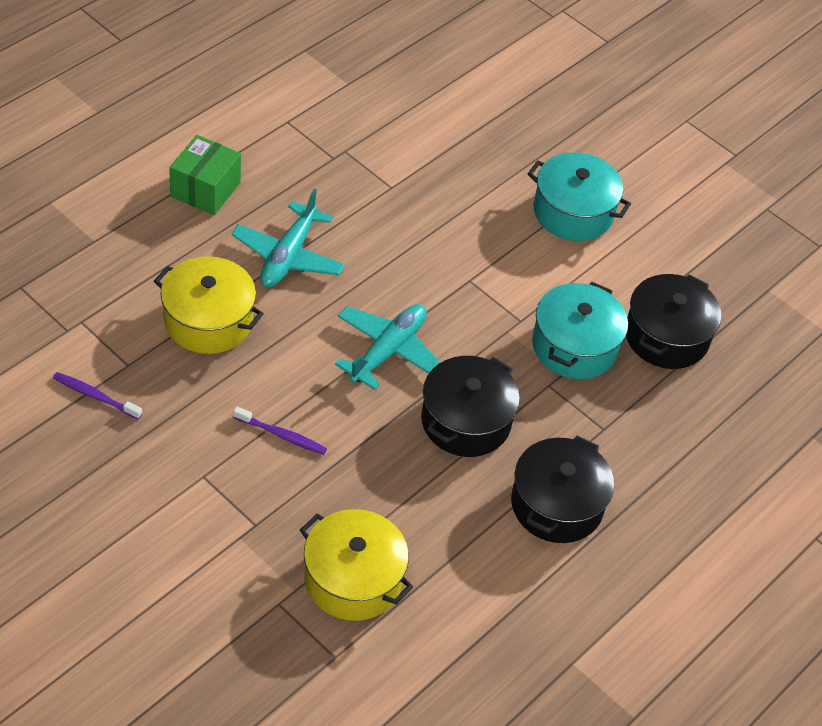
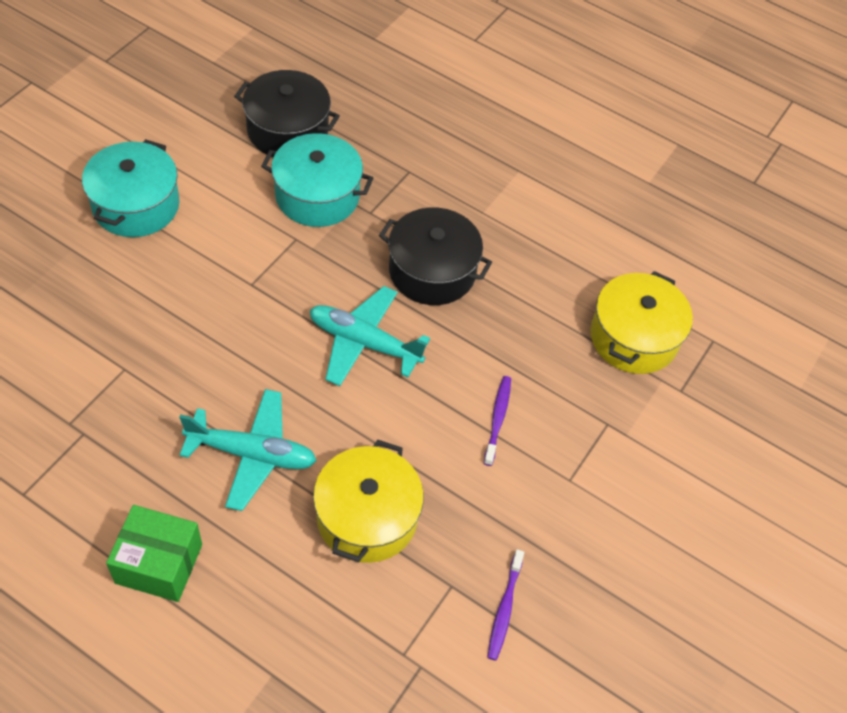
camera: 100 degrees left, 5 degrees up
black pot [511,435,614,543] -> none

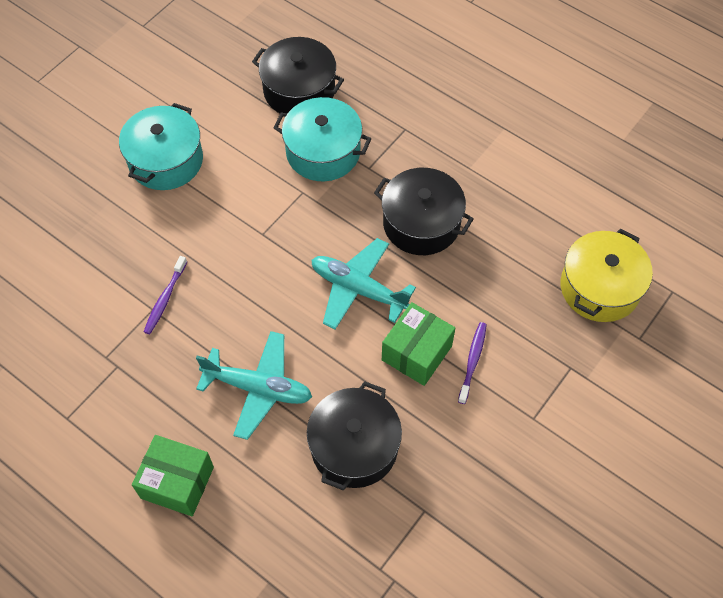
camera: 10 degrees right, 5 degrees up
yellow pot [313,440,424,563] -> black pot [307,381,402,491]
purple toothbrush [487,549,524,661] -> purple toothbrush moved to [144,256,187,334]
none -> green box [382,302,455,386]

